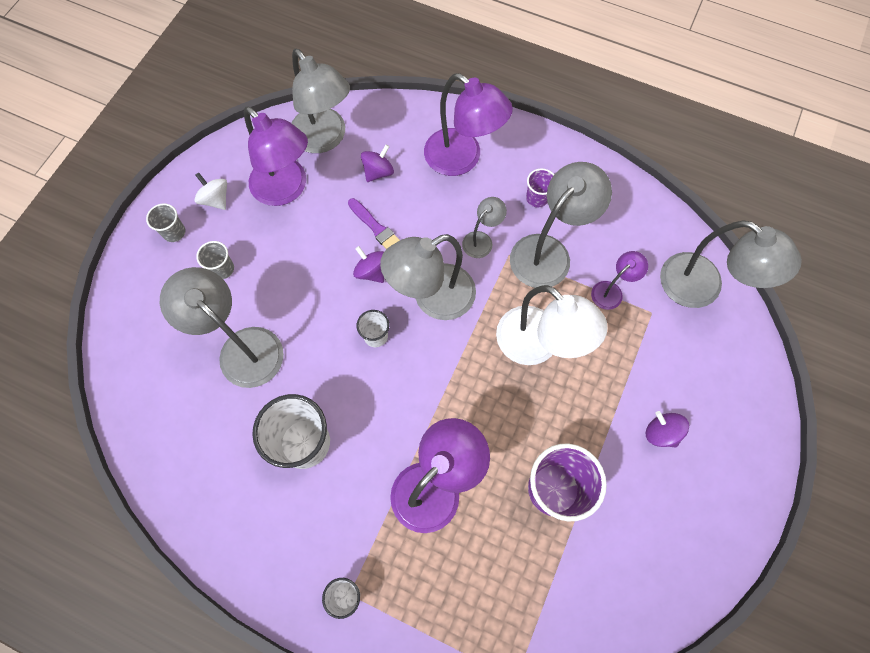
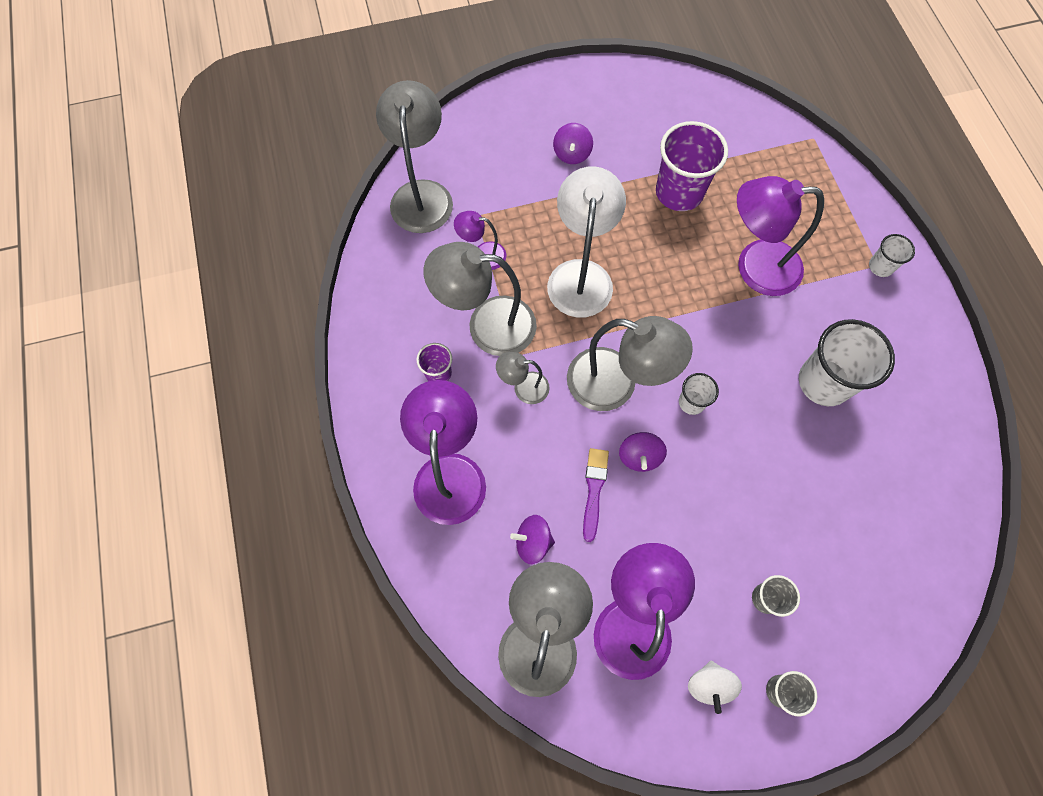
camera: 130 degrees left, 0 degrees up
grey lamp [160,267,284,388] -> none

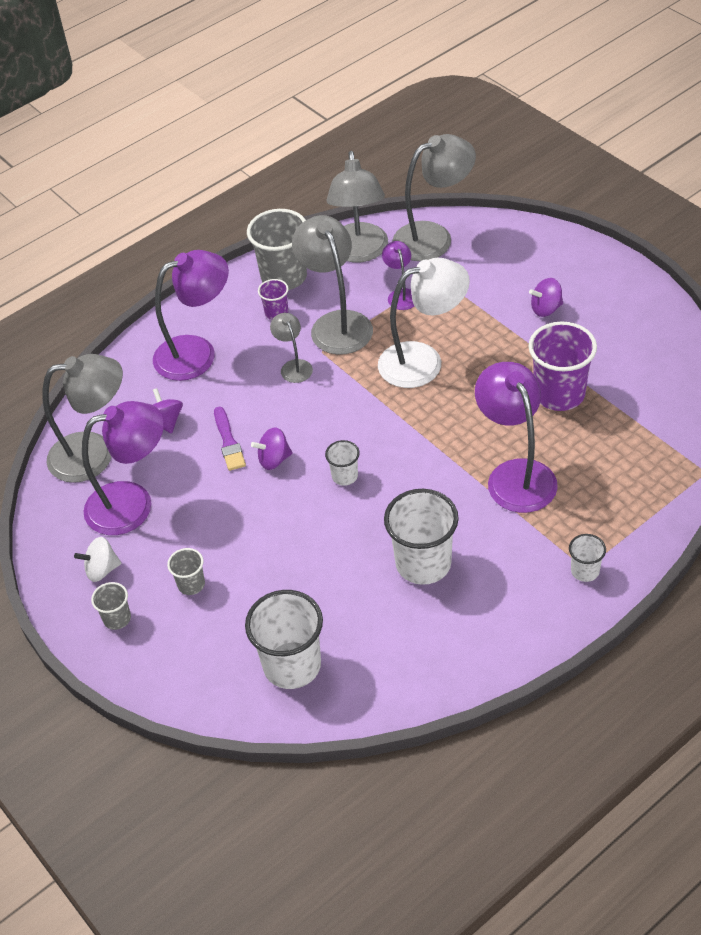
camera: 70 degrees right, 20 degrees down
grey lamp [567,316,693,411] -> grey lamp moved to [326,151,388,262]
purple brush [583,448,609,542] -> purple brush turned 90 degrees clockwise [214,406,246,471]
none -> white cup [245,590,323,689]
none -> grey cup [247,209,307,290]

